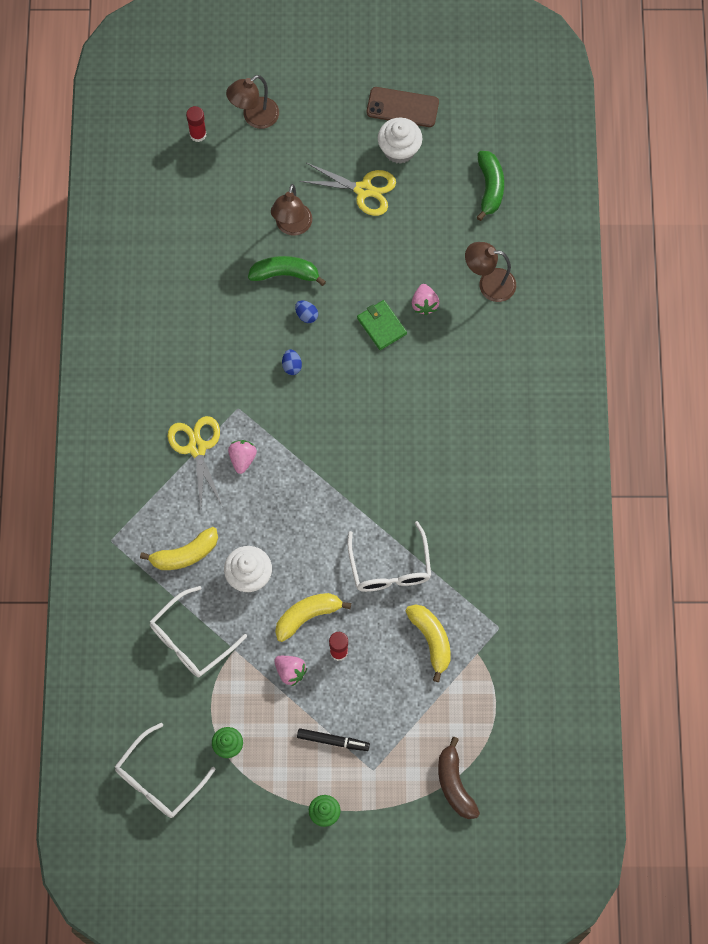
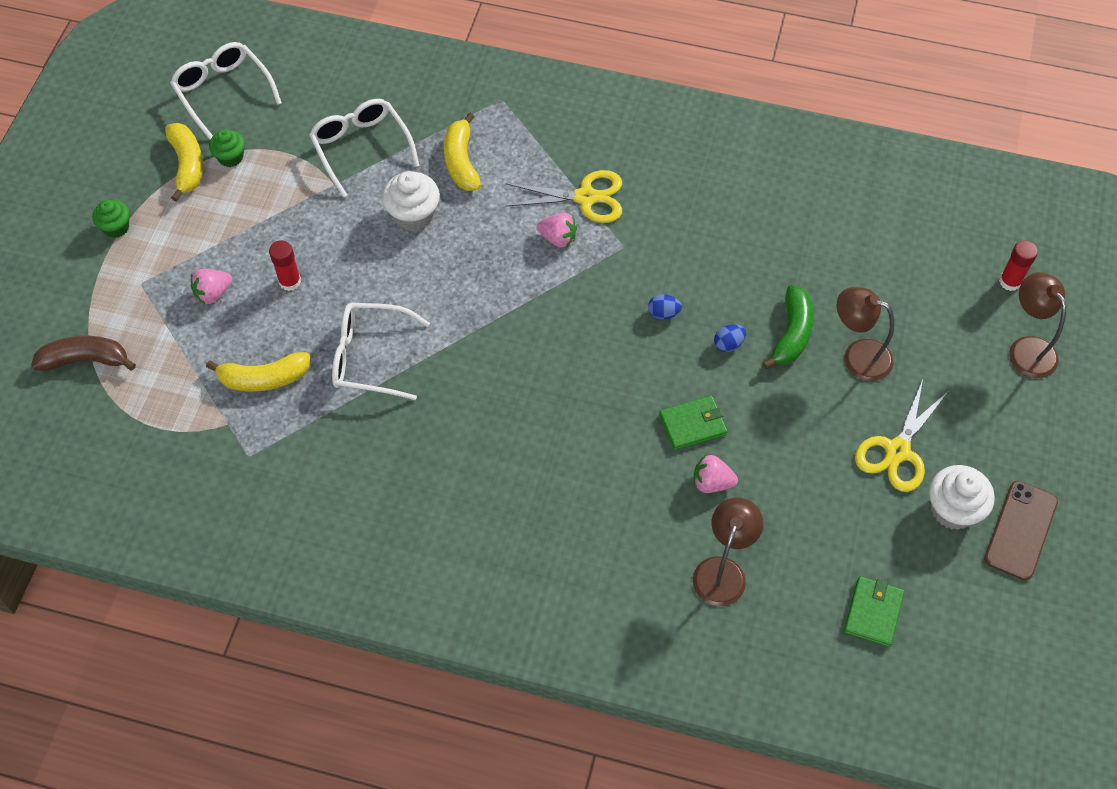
camera: 105 degrees right, 10 degrees down
pink strawberry [274,656,307,686] -> pink strawberry moved to [191,269,232,304]
yellow banana [275,593,351,642] -> yellow banana moved to [165,123,203,202]
black marker [297,728,370,751] -> none
green banana [476,151,504,221] -> green wallet [844,576,904,647]

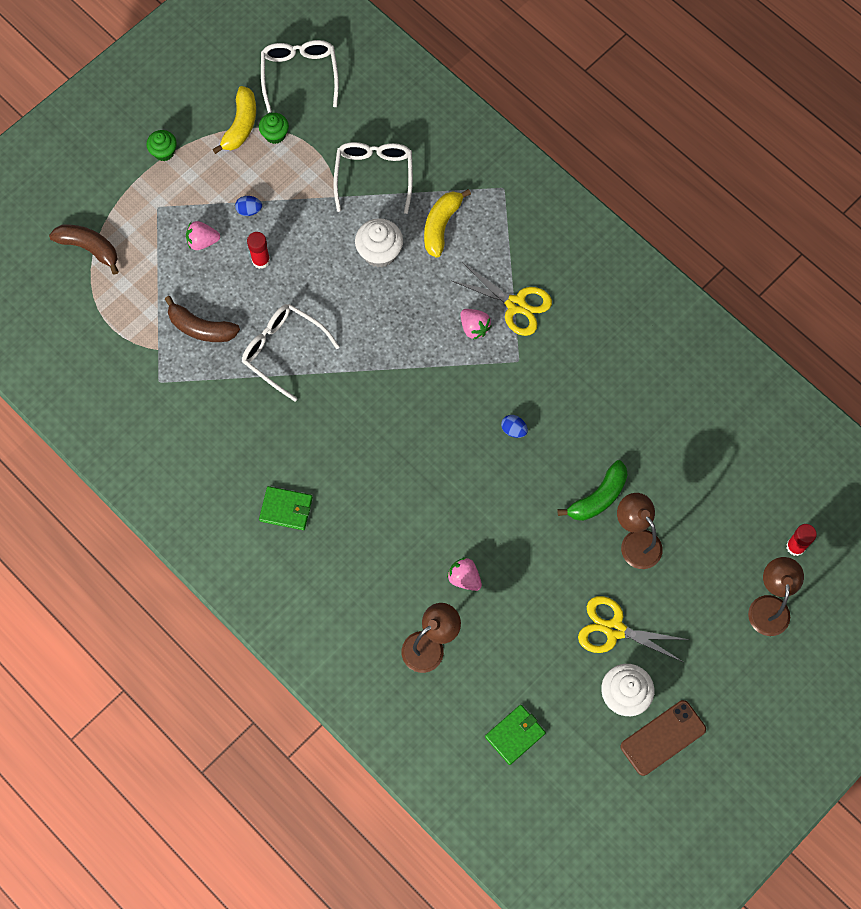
camera: 30 degrees right, 10 degrees up
yellow banana [206,352,310,392] -> brown banana [165,296,240,342]
green wallet [659,395,728,450] -> green wallet moved to [259,486,313,530]
blue egg [714,324,746,352] -> blue egg moved to [235,196,262,216]
yellow scissors [855,379,949,492] -> yellow scissors turned 45 degrees clockwise [578,596,690,662]

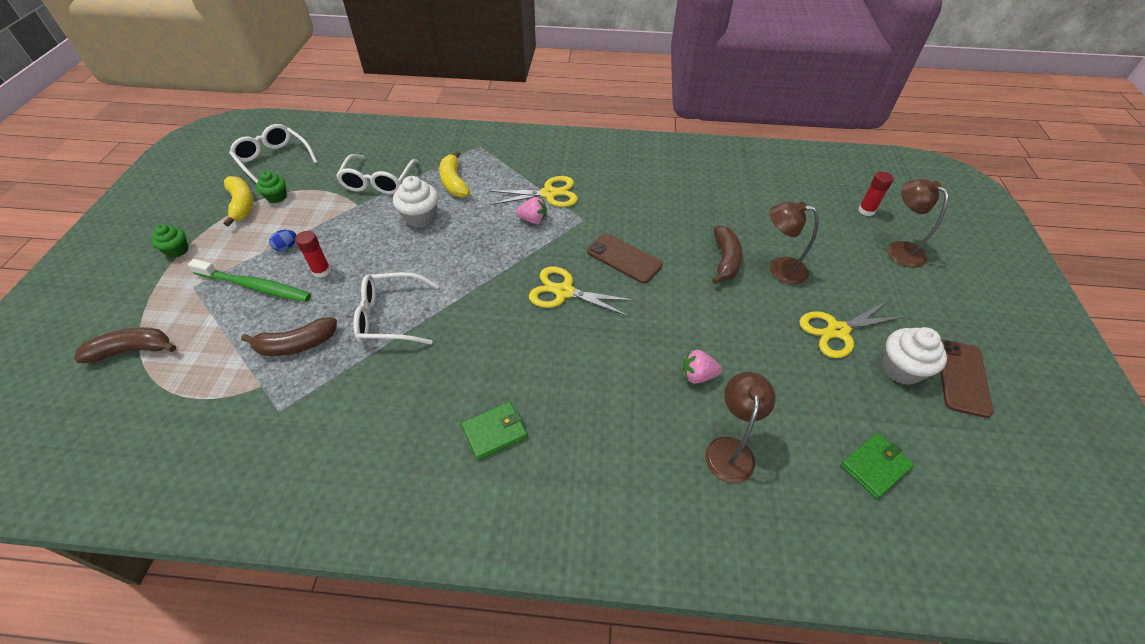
camera: 40 degrees left, 20 degrees down
pink strawberry [186,221,220,250] -> green toothbrush [188,259,311,302]
white glasses [333,142,413,214] -> white glasses turned 135 degrees counterclockwise [336,154,419,194]
green wallet [485,705,546,765] -> green wallet turned 45 degrees clockwise [840,433,914,499]
blue egg [501,415,528,438] -> brown phone [587,233,663,284]
green banana [558,460,628,521] -> brown banana [712,226,743,285]
none -> yellow scissors [529,267,635,317]

